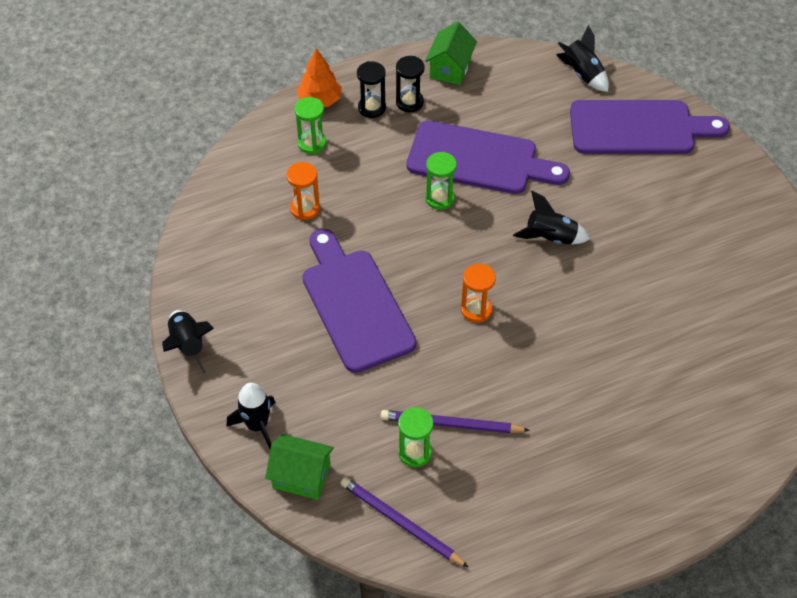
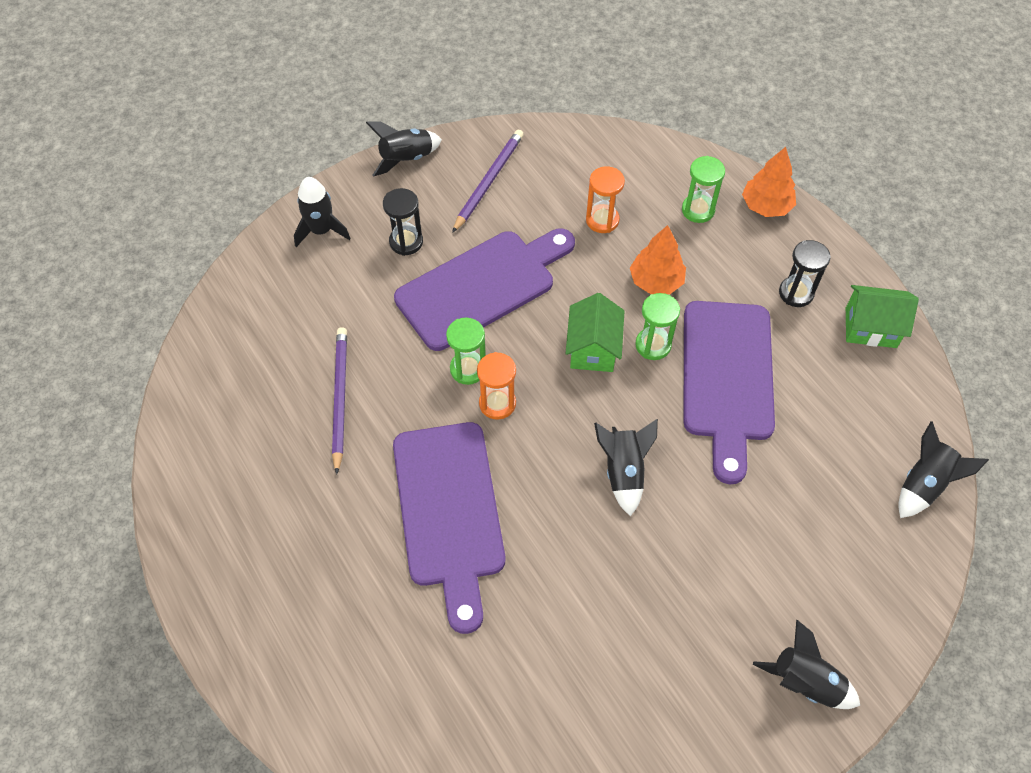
camera: 80 degrees right, 5 degrees up
green house [265,434,334,500] -> green house moved to [565,293,625,372]
purple pencil [340,477,468,567] -> purple pencil moved to [452,130,524,233]
black hourglass [357,61,386,118] -> black hourglass moved to [383,188,423,256]
green hourglass [398,407,434,467] -> green hourglass moved to [446,318,486,385]
purple cutting board [570,100,730,154] -> purple cutting board moved to [393,422,505,634]
none -> orange tree [630,225,686,294]
none -> black rocket [753,619,860,709]

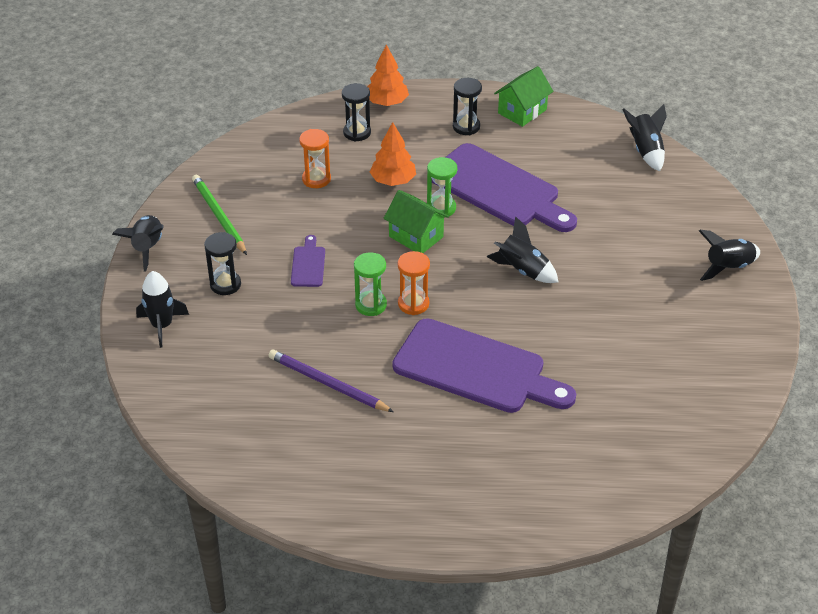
camera: 55 degrees left, 15 degrees down
purple cutting board [394,229,575,351] -> purple cutting board [291,235,325,287], size x0.43
purple pencil [452,130,524,233] -> green pencil [192,175,247,255]
green hourglass [682,156,725,223] -> black hourglass [342,83,371,141]

